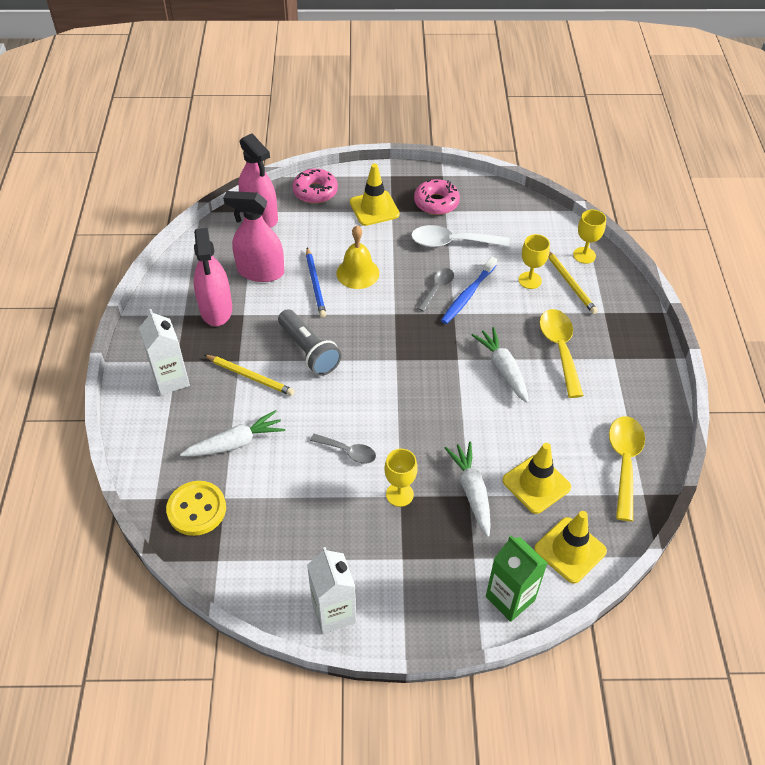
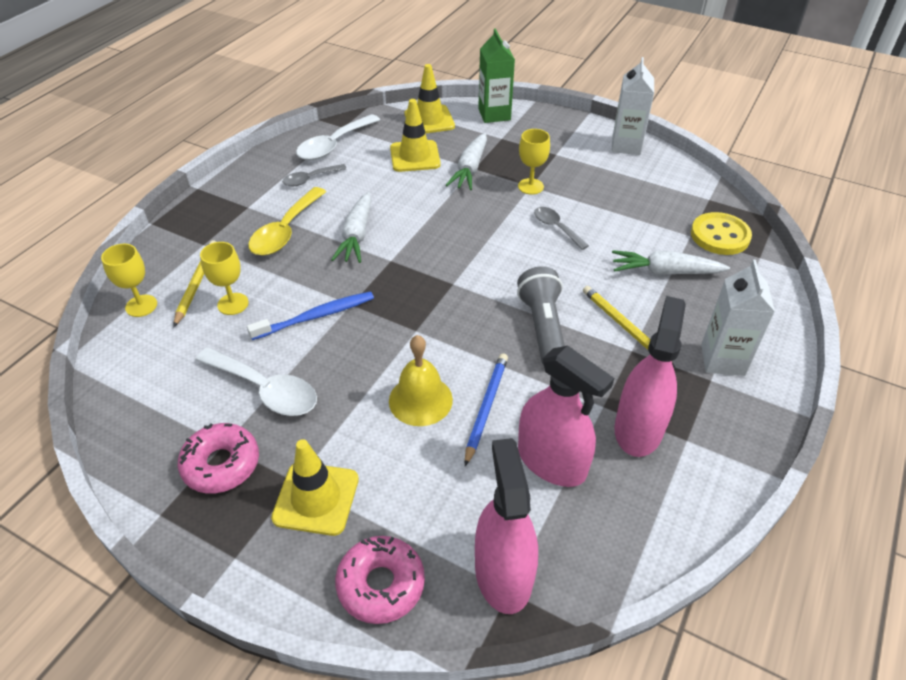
camera: 150 degrees left, 5 degrees down
grey spoon [417,268,454,312] -> grey spoon moved to [282,164,347,186]
yellow spoon [609,416,645,521] -> white spoon [296,114,380,160]

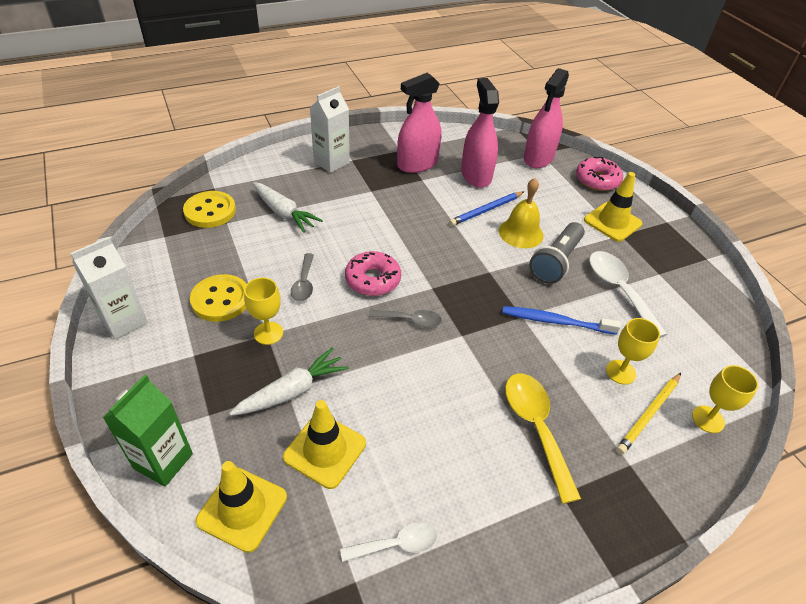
camera: 145 degrees left, 0 degrees up
pink donut [178,423,259,494] -> pink donut moved to [345,251,401,296]
yellow spoon [248,187,326,256] -> yellow spoon turned 75 degrees counterclockwise [505,374,581,504]
grey spoon [282,164,347,186] -> grey spoon moved to [368,310,442,328]
white spoon [296,114,380,160] -> white spoon [340,522,437,562], size x0.60
white carrot [331,192,371,263] -> none
grey flashlight [517,266,565,365] -> grey flashlight moved to [529,222,585,284]
yellow pencil [583,286,676,368] -> none
none -> yellow button [190,274,246,322]

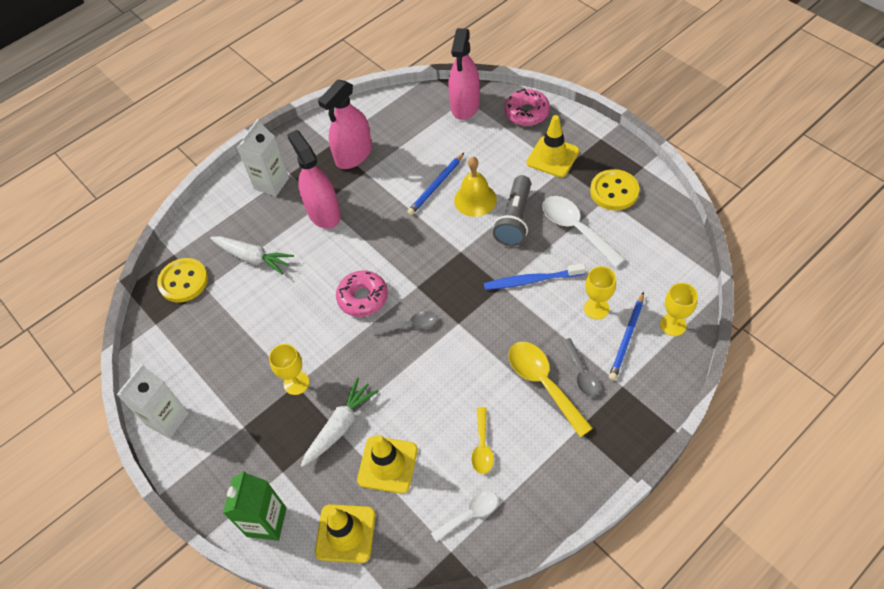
camera: 10 degrees left, 10 degrees up
yellow button [190,274,246,322] -> yellow button moved to [590,169,639,210]
grey spoon [291,253,314,301] -> grey spoon moved to [562,338,600,396]
pink spray bottle [461,78,499,188] -> pink spray bottle moved to [287,130,341,229]
yellow pencil [616,373,681,455] -> blue pencil [609,292,644,381]
none -> yellow spoon [471,407,494,474]

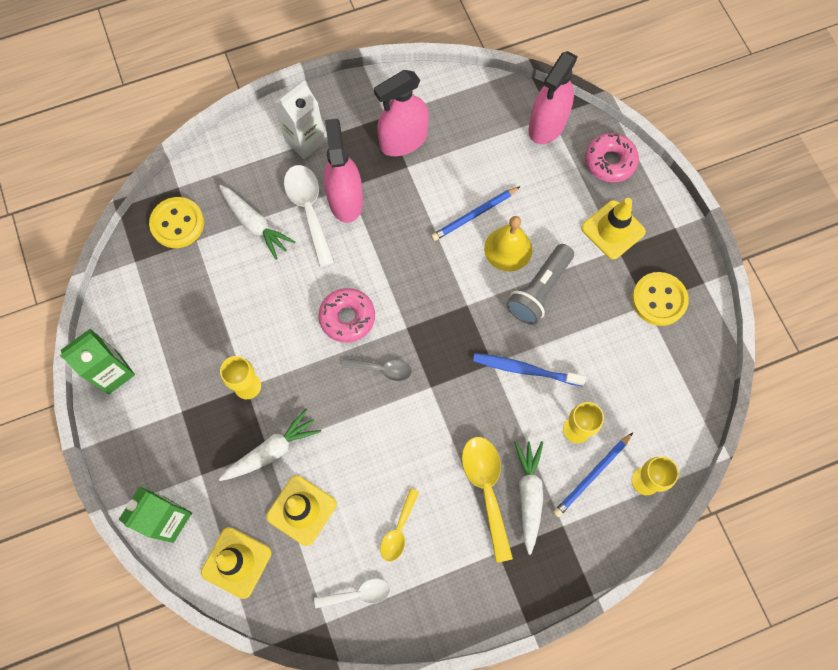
camera: 15 degrees right, 15 degrees up
white carton [116,364,189,439] -> green carton [60,329,135,395]
white spoon [542,196,625,267] -> white spoon moved to [284,165,335,267]
grey spoon [562,338,600,396] -> white carrot [514,441,543,555]

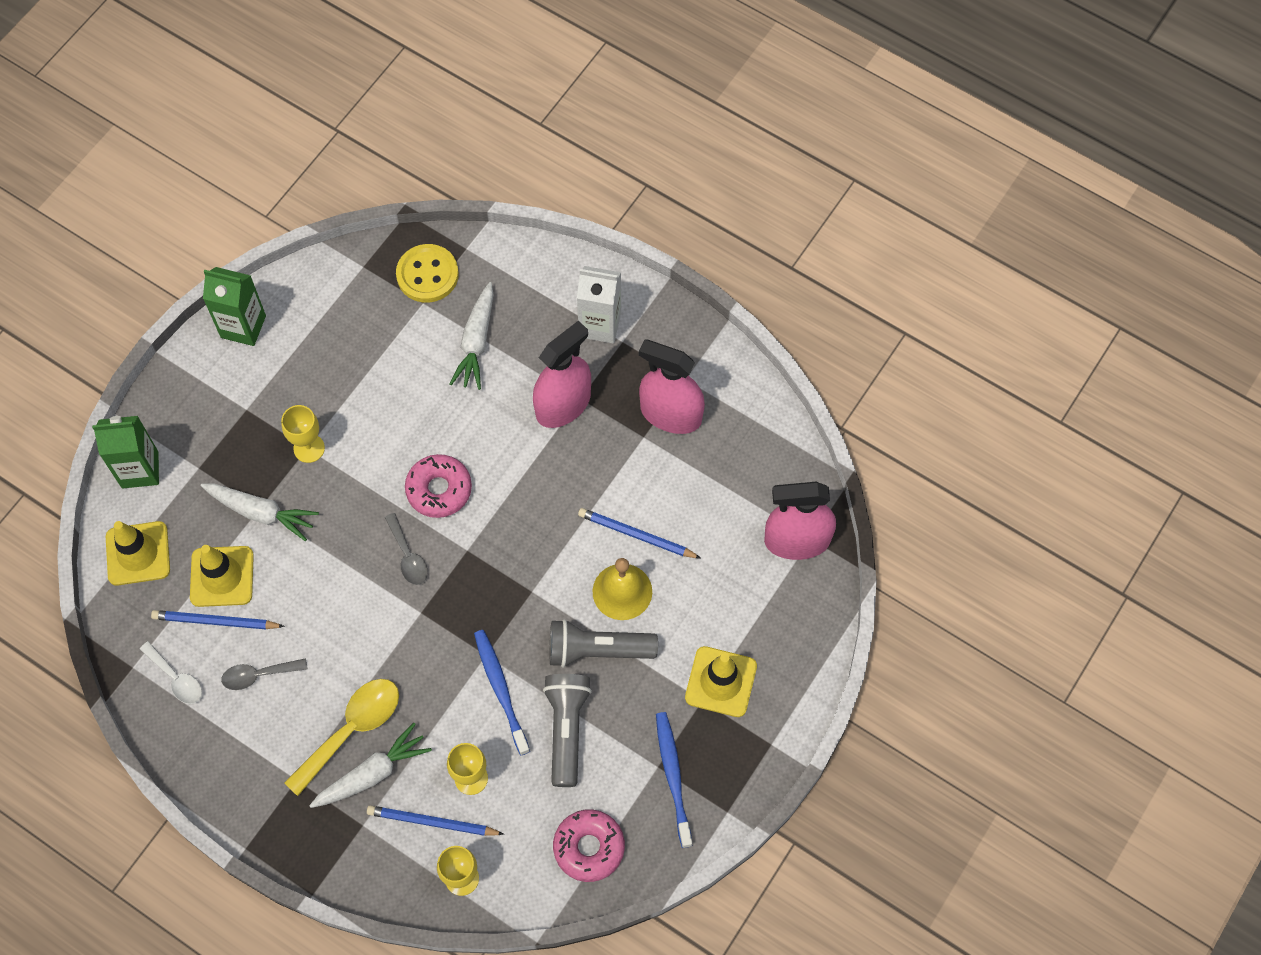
camera: 55 degrees right, 5 degrees down
white spoon [284,165,335,267] -> none
yellow spoon [380,488,419,562] -> grey spoon [221,658,308,690]
pink donut [585,133,639,183] -> pink donut moved to [553,809,625,882]
yellow button [632,272,689,326] -> blue toothbrush [656,712,693,848]
none -> blue pencil [151,610,285,629]
none -> grey flashlight [543,674,592,787]

